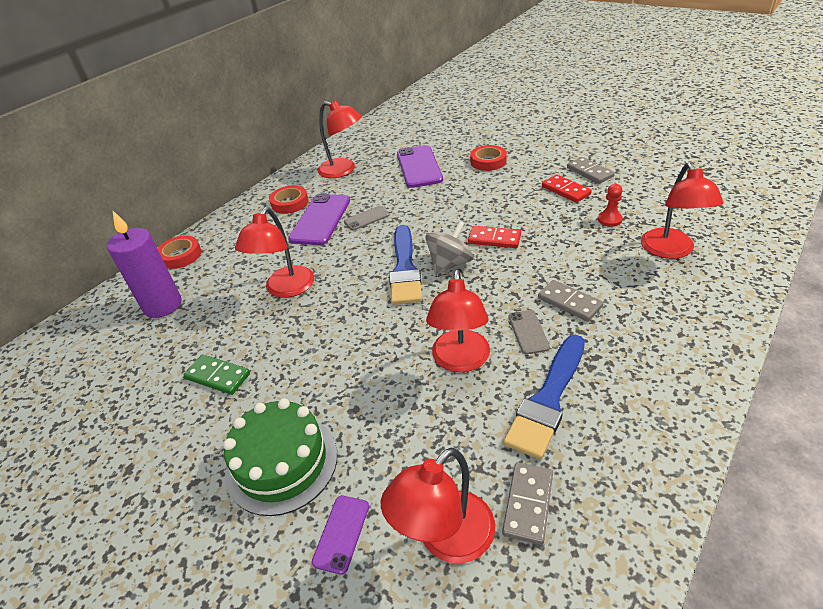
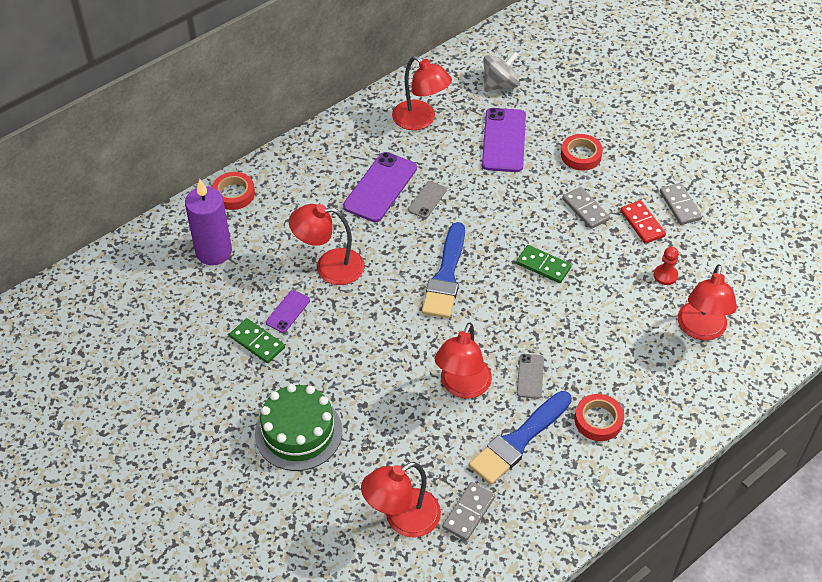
camera: 10 degrees right, 10 degrees up
red lamp [235,207,314,298] -> red lamp turned 60 degrees clockwise [289,204,364,285]
red tape [269,185,309,214] -> red tape moved to [575,394,624,441]
purple phone [312,495,369,575] -> purple phone moved to [266,290,310,333]
grey phone [344,206,390,231] -> grey phone turned 45 degrees counterclockwise [408,181,447,218]
grey spinning top [425,221,473,274] -> grey spinning top moved to [483,52,519,91]
red domino [468,226,521,248] -> green domino [516,245,572,283]
grey domino [538,280,603,322] -> grey domino moved to [562,187,610,229]

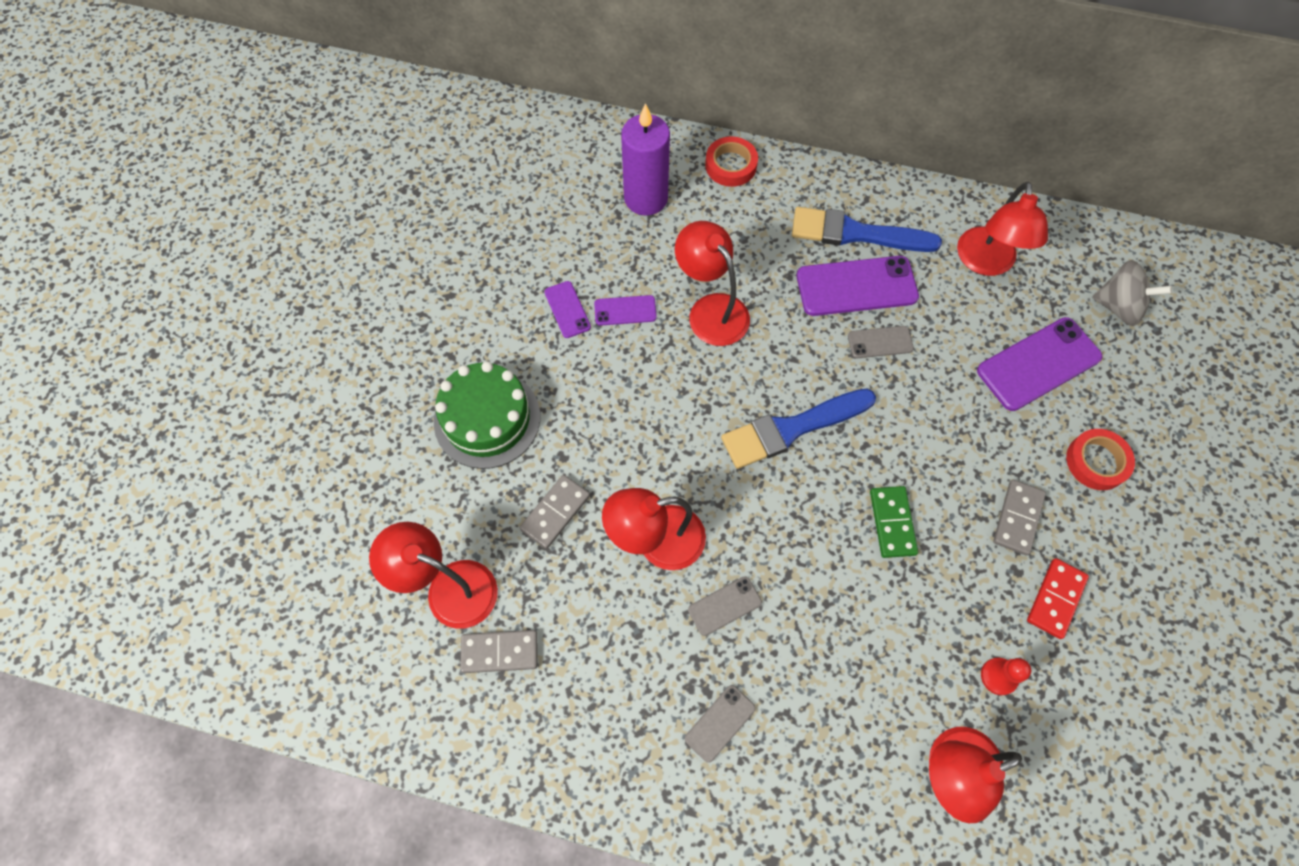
camera: 55 degrees right, 15 degrees up
green domino [230,318,285,363] -> purple phone [544,281,591,338]
blue brush [469,391,572,485] -> blue brush moved to [792,207,942,252]
red tape [575,394,624,441] -> grey phone [685,685,756,763]
grey domino [660,183,702,225] -> grey domino moved to [520,475,590,549]

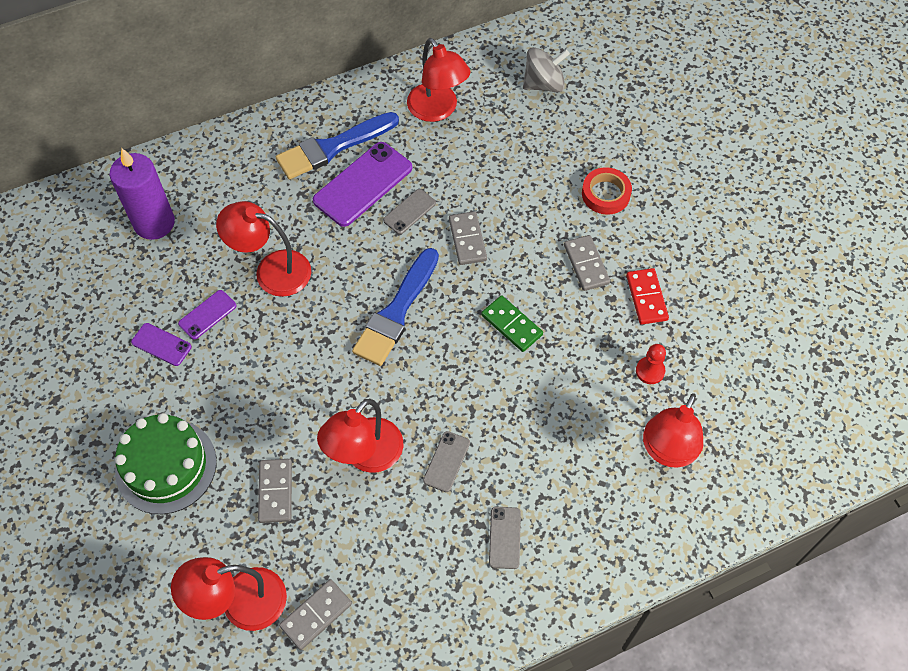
camera: 40 degrees left, 5 degrees down
red tape [705,136,758,187] -> none
purple phone [977,317,1103,411] -> none
none -> grey domino [449,211,487,265]

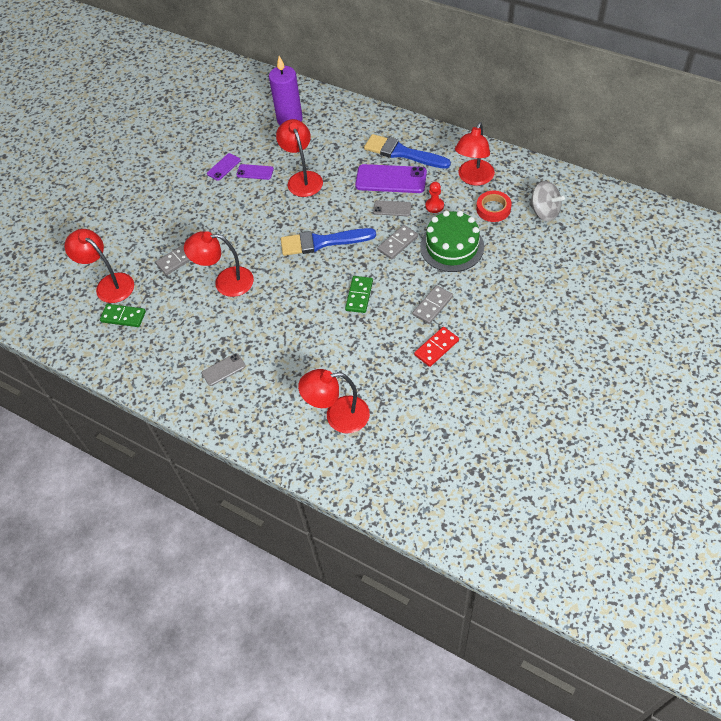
camera: 60 degrees right, 5 degrees down
green cake [115,413,217,514] -> green cake moved to [420,211,484,272]
purple phone [131,323,192,366] -> purple phone turned 45 degrees clockwise [207,153,241,181]
grey domino [279,579,352,650] -> green domino [100,304,146,327]
grey phone [423,431,470,492] -> none
red tape [582,167,632,215] -> red tape moved to [476,191,512,222]
red pawn [636,344,666,384] -> red pawn moved to [425,182,444,213]

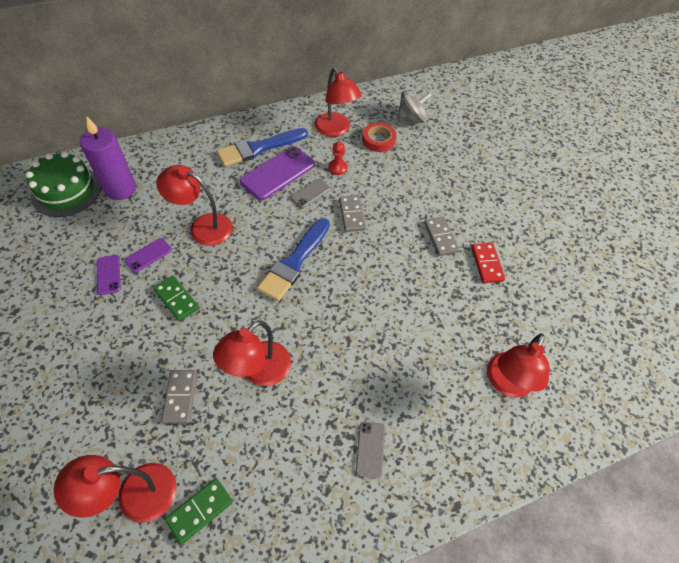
camera: 60 degrees left, 0 degrees up
green domino [345,276,373,313] -> green domino moved to [153,275,199,321]
green cake [420,211,484,272] -> green cake moved to [25,152,101,217]

